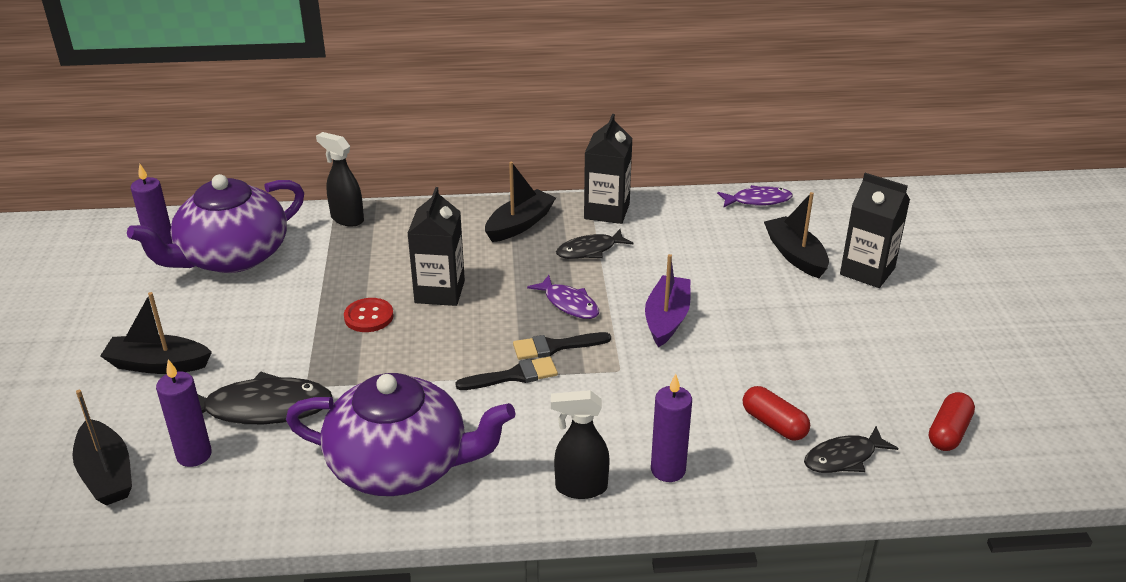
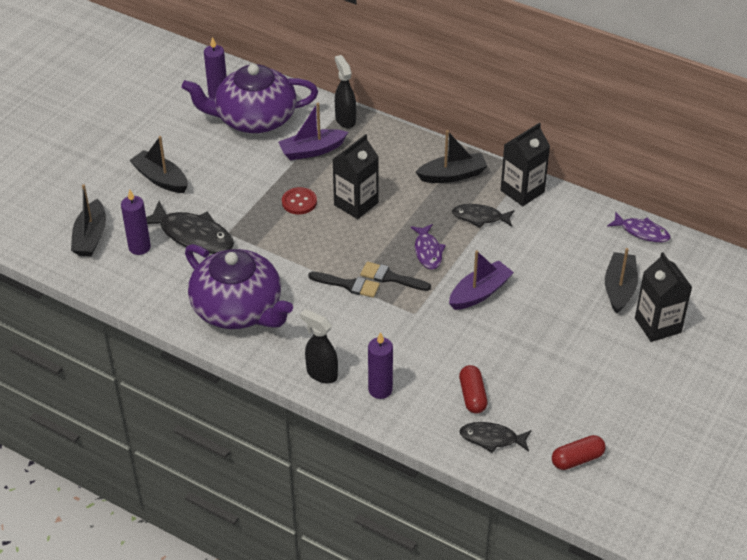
camera: 35 degrees right, 10 degrees up
none -> purple boat [279,103,348,160]

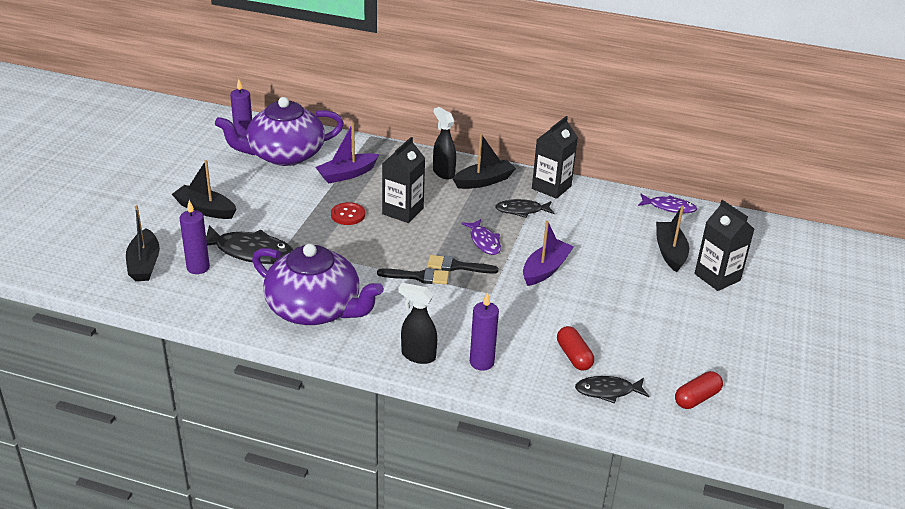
camera: 15 degrees left, 10 degrees down
black spray bottle [335,55,356,128] -> black spray bottle moved to [433,107,456,179]

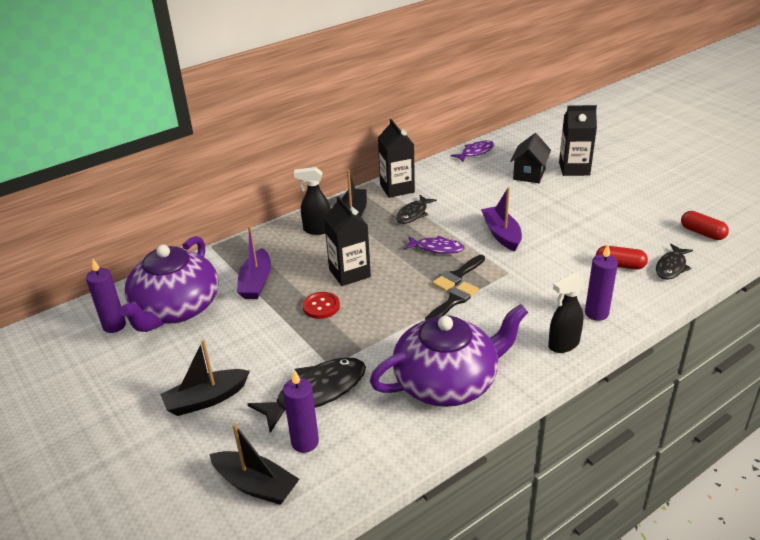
camera: 50 degrees left, 0 degrees up
black boat [656,205,689,272] -> black house [510,133,551,183]
red capsule [675,371,723,409] -> red capsule turned 45 degrees counterclockwise [681,211,729,240]

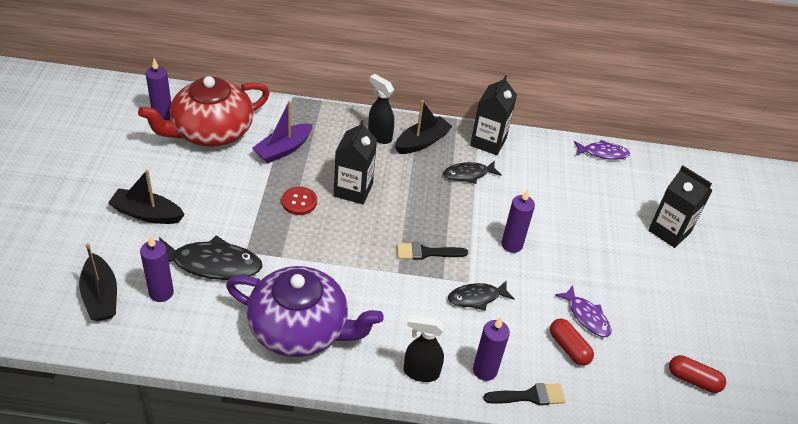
camera: 35 degrees right, 10 degrees up
purple teapot [119,236,219,332] -> red teapot [138,76,270,147]
purple fish [404,235,465,254] -> purple fish moved to [555,285,611,337]
black brush [425,281,479,320] -> black brush moved to [483,383,565,406]
purple boat [481,187,522,251] -> purple candle [501,189,535,253]
black house [510,133,551,183] -> none
black fish [656,244,693,280] -> black fish moved to [448,280,514,311]
red capsule [681,211,729,240] -> red capsule turned 60 degrees counterclockwise [669,355,726,393]

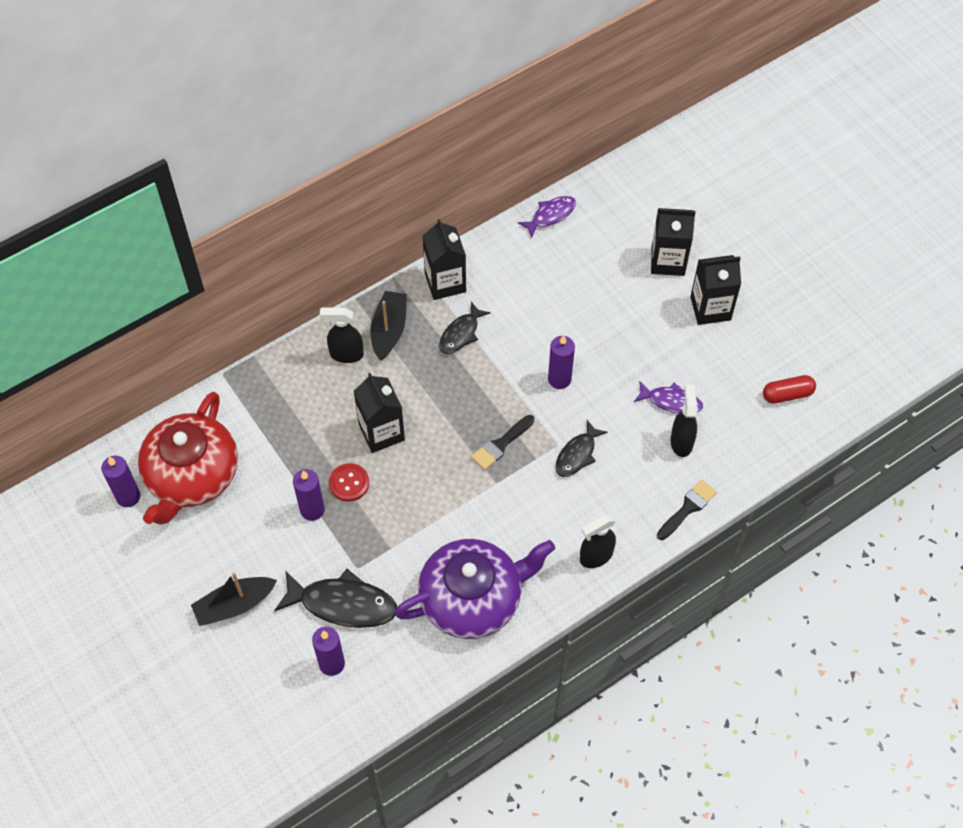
camera: 35 degrees left, 15 degrees up
black boat [79,243,117,321] -> none
black fish [159,235,262,280] -> black fish turned 45 degrees clockwise [274,569,397,628]
purple boat [252,101,313,163] -> none
purple candle [473,317,510,381] -> purple candle moved to [293,469,325,521]
red capsule [550,319,594,366] -> black spray bottle [670,384,698,457]
none -> black carton [690,255,741,325]

